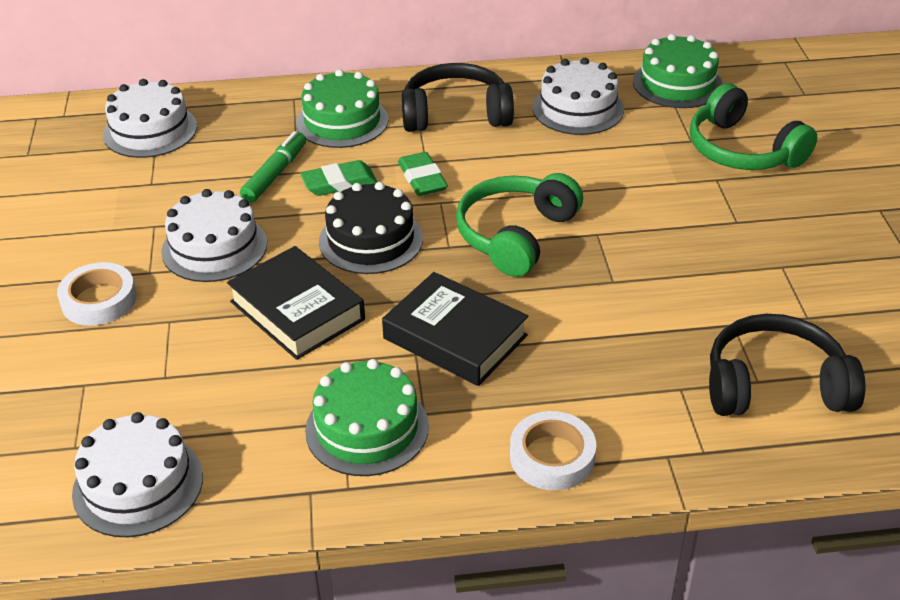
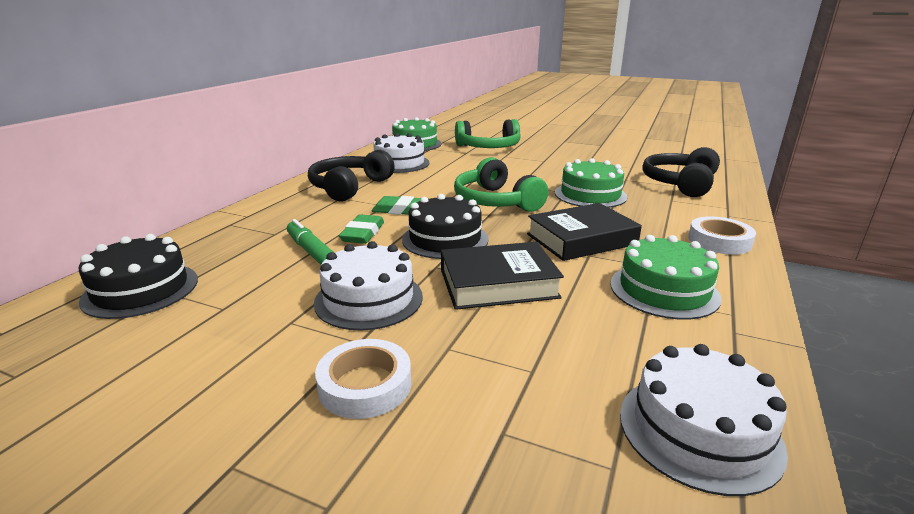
camera: 60 degrees left, 15 degrees down
white cake [103,79,197,158] -> black cake [79,234,198,319]
green cake [296,69,389,148] -> green cake moved to [555,158,628,208]

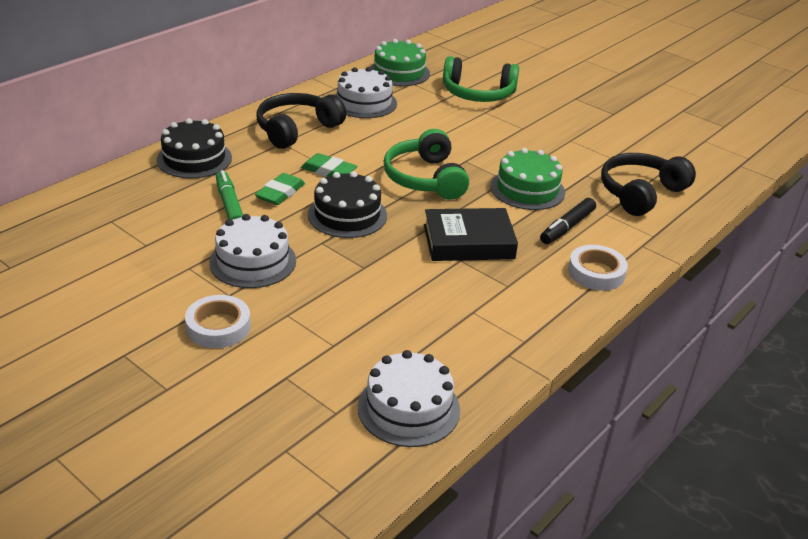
camera: 15 degrees right, 10 degrees up
black cake [79,234,198,319] -> black cake moved to [157,118,232,178]
black book [441,242,564,310] -> none
green cake [610,235,722,320] -> none
none -> black marker [540,198,596,244]

